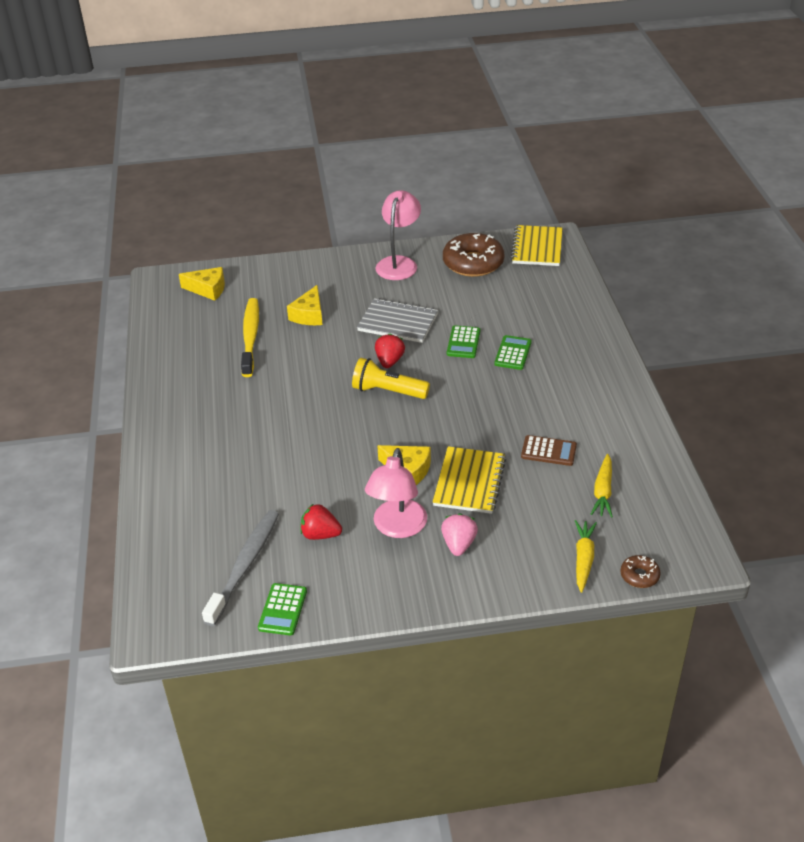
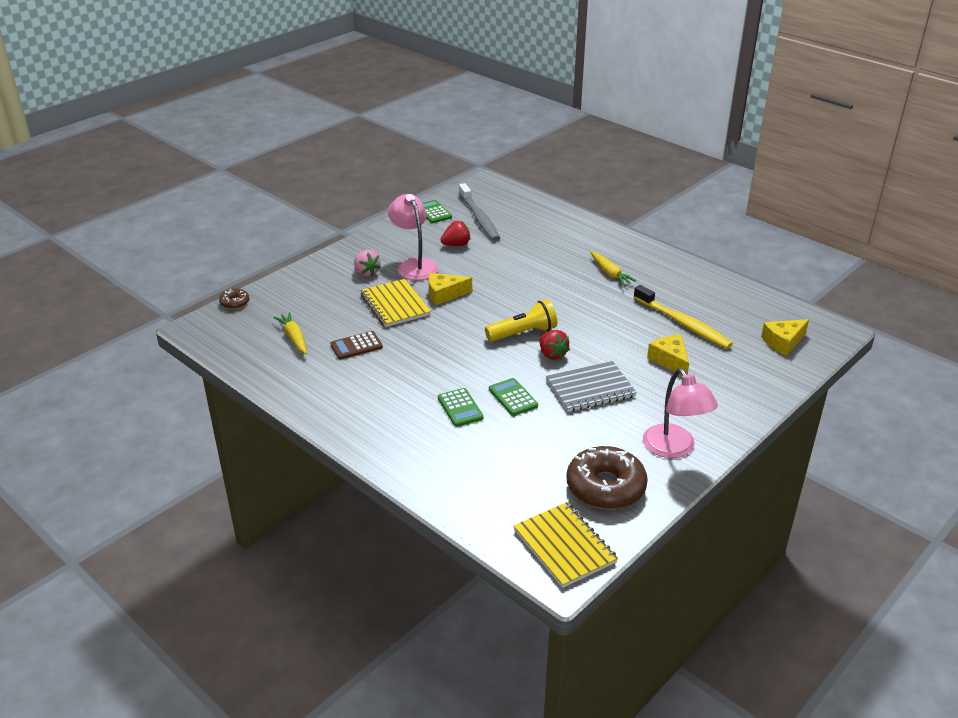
camera: 140 degrees right, 5 degrees down
yellow carrot [575,520,597,593] -> yellow carrot moved to [590,252,637,286]

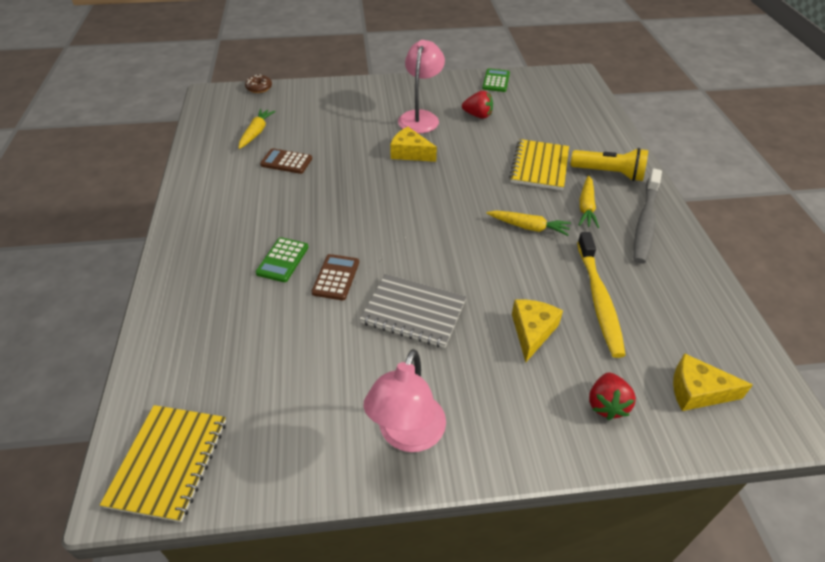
camera: 40 degrees right, 10 degrees up
pink strawberry [354,250,381,277] -> none
yellow notebook [360,279,431,327] -> yellow notebook moved to [509,139,569,190]
grey toothbrush [459,183,500,241] -> grey toothbrush moved to [634,168,662,264]
yellow flashlight [485,300,557,342] -> yellow flashlight moved to [571,148,648,181]
green calculator [489,378,538,416] -> brown calculator [311,254,359,300]
red strawberry [540,330,570,360] -> red strawberry moved to [589,373,636,420]
brown donut [566,446,648,509] -> none
none -> yellow carrot [486,211,571,236]

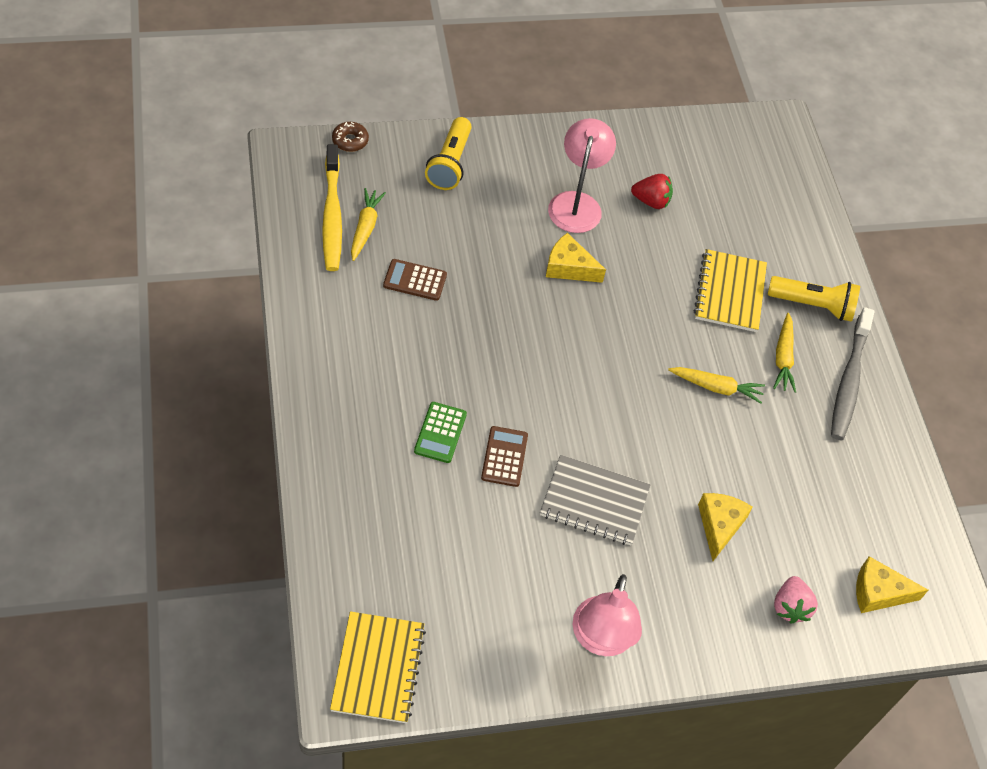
camera: 10 degrees left, 10 degrees up
green calculator [482,69,510,92] -> none
yellow toothbrush [577,232,626,358] -> yellow toothbrush moved to [322,144,342,271]
red strawberry [589,373,636,420] -> pink strawberry [774,576,818,624]
none -> yellow flashlight [425,117,472,190]

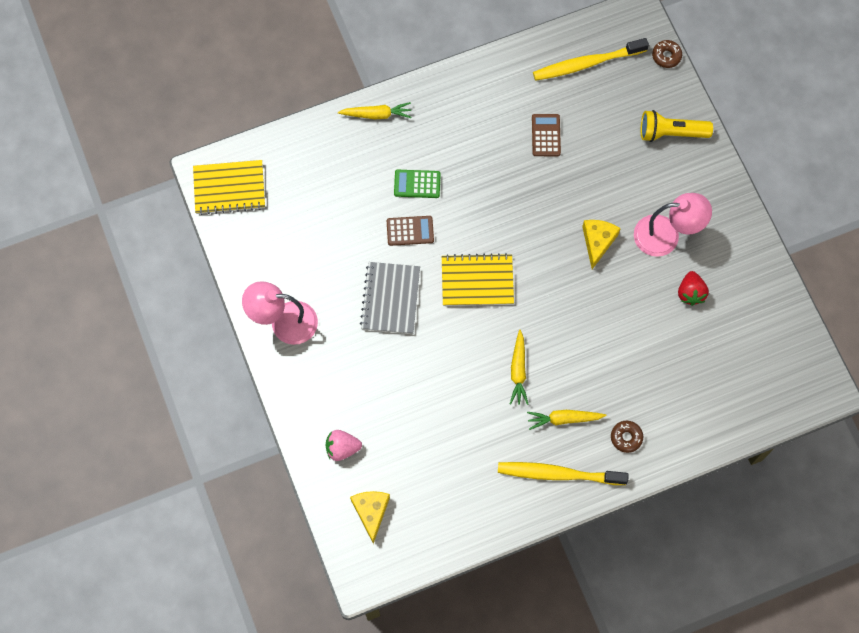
camera: 85 degrees right, 15 degrees up
yellow carrot [351,188,386,261] -> yellow carrot moved to [338,102,412,119]
yellow notebook [694,249,767,332] -> yellow notebook moved to [442,253,514,306]
yellow cheese [698,493,753,561] -> none
yellow flashlight [768,276,860,322] -> brown donut [611,421,643,453]
grey toothbrush [831,307,874,440] -> yellow toothbrush [498,462,629,485]

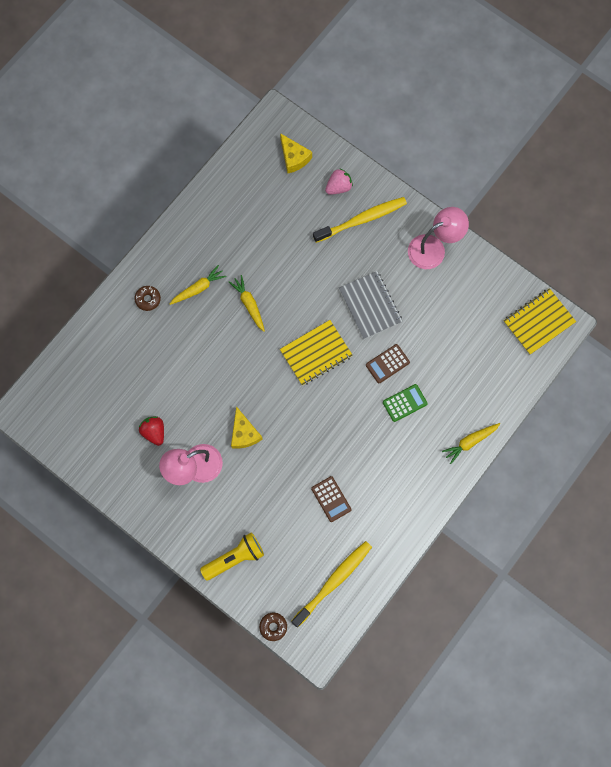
camera: 150 degrees right, 5 degrees up
yellow toothbrush [498,462,629,485] -> yellow toothbrush moved to [313,197,407,243]

